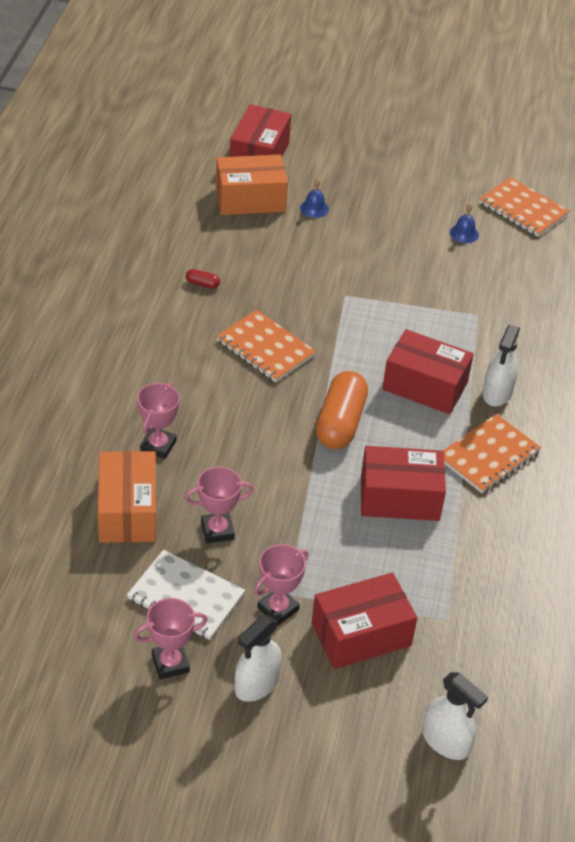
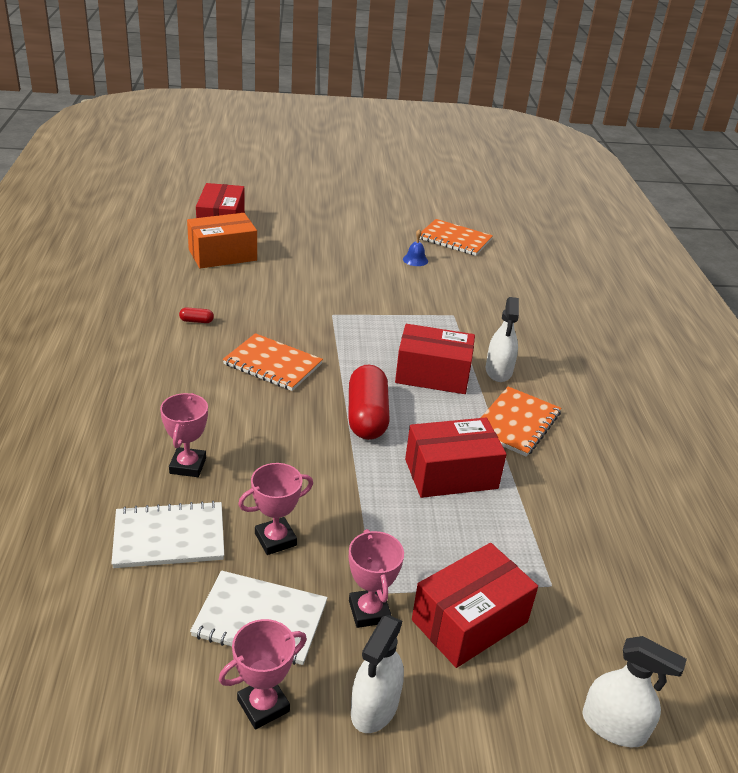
camera: 15 degrees left, 10 degrees down
orange box [98,451,156,543] -> white notebook [111,501,224,568]
pink trophy [254,544,309,626] -> pink trophy turned 45 degrees counterclockwise [349,529,404,628]
blue bell [300,178,329,218] -> none
orange capsule [316,371,368,449] -> red capsule [348,365,390,440]

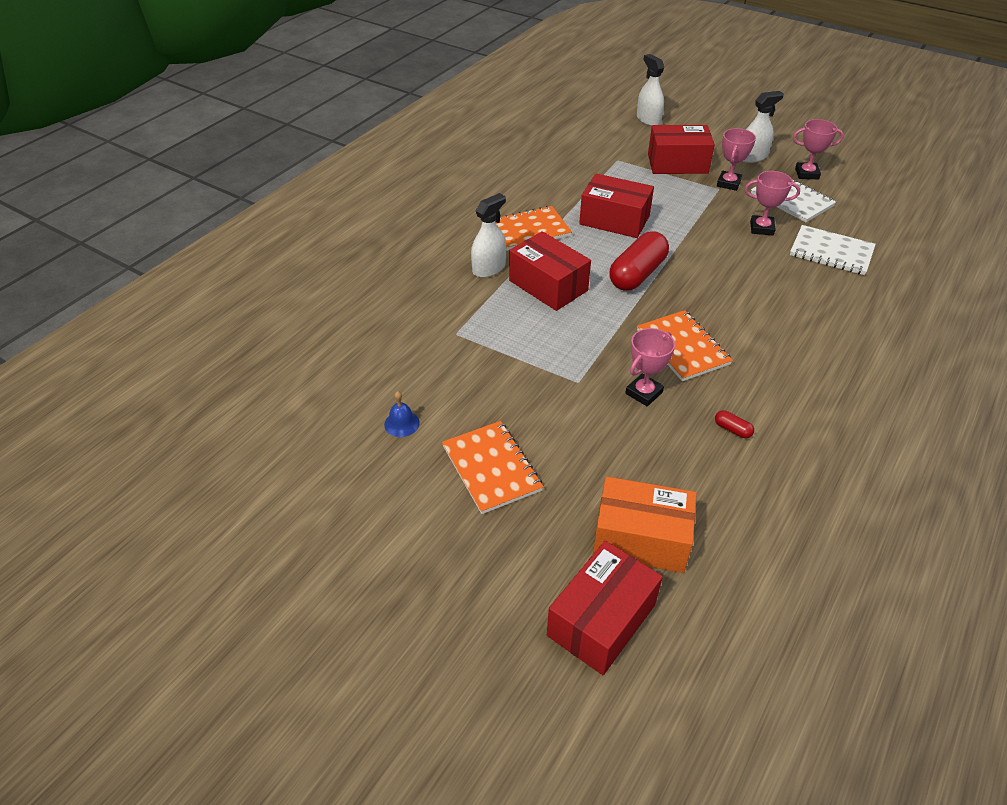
camera: 140 degrees left, 10 degrees up
pink trophy [160,393,208,477] -> pink trophy moved to [625,328,675,406]
orange notebook [420,219,493,256] -> orange notebook moved to [442,421,543,514]

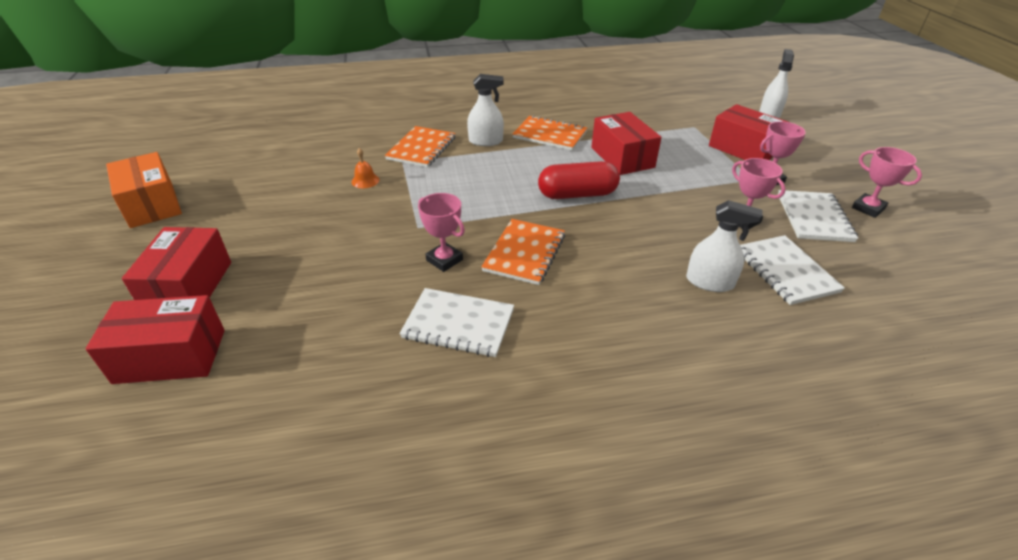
camera: 45 degrees right, 5 degrees down
blue bell [384,391,420,437] -> none
orange notebook [442,421,543,514] -> orange notebook moved to [385,126,456,167]
red box [509,231,591,311] -> red box moved to [122,227,231,300]
orange box [593,476,697,573] -> orange box moved to [106,152,182,228]
pink trophy [625,328,675,406] -> pink trophy turned 45 degrees clockwise [418,193,465,272]
red capsule [715,410,754,438] -> white notebook [399,288,514,357]
white spray bottle [742,91,784,163] -> white spray bottle moved to [686,200,762,292]
none -> orange bell [351,148,380,188]

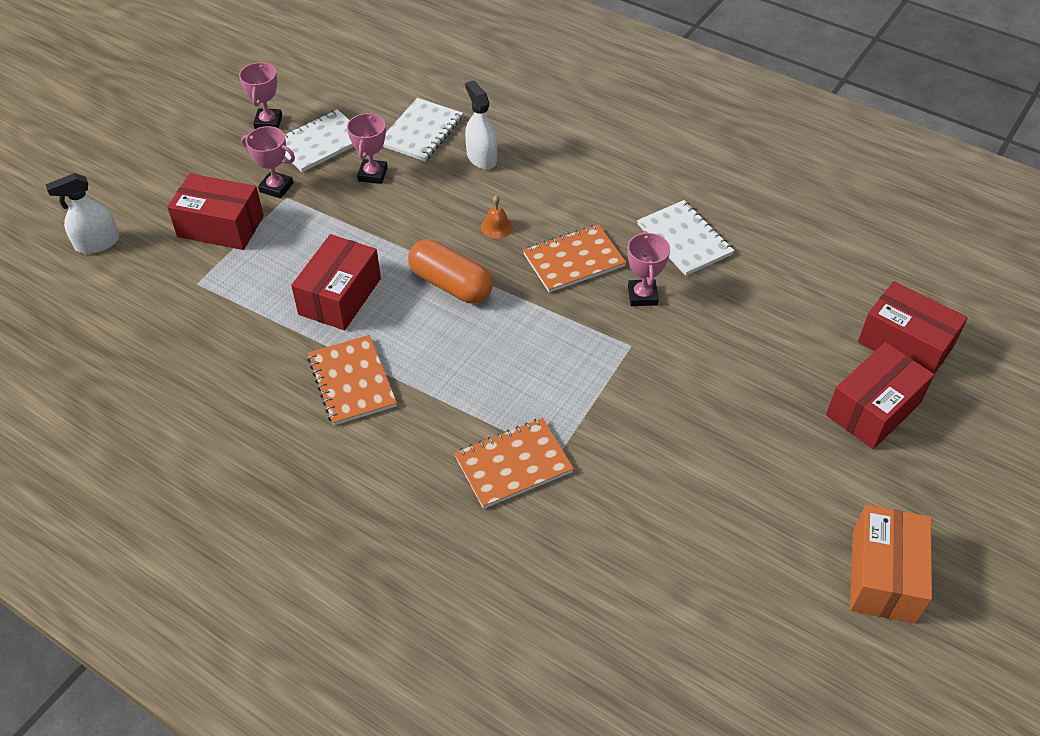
camera: 135 degrees left, 10 degrees up
orange bell [351,148,380,188] -> orange bell moved to [481,195,513,238]
white spray bottle [467,74,504,146] -> none
red capsule [538,161,620,199] -> orange capsule [408,239,493,303]
red box [709,104,788,160] -> red box turned 75 degrees counterclockwise [167,174,264,250]

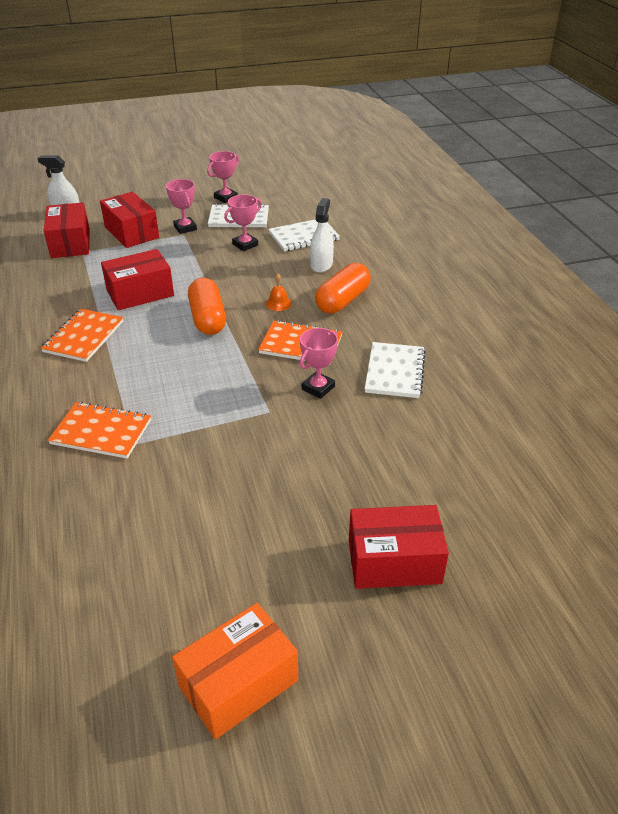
camera: 40 degrees right, 10 degrees down
red box [858,281,968,374] -> red box moved to [44,202,90,258]
none -> orange capsule [315,263,371,314]

